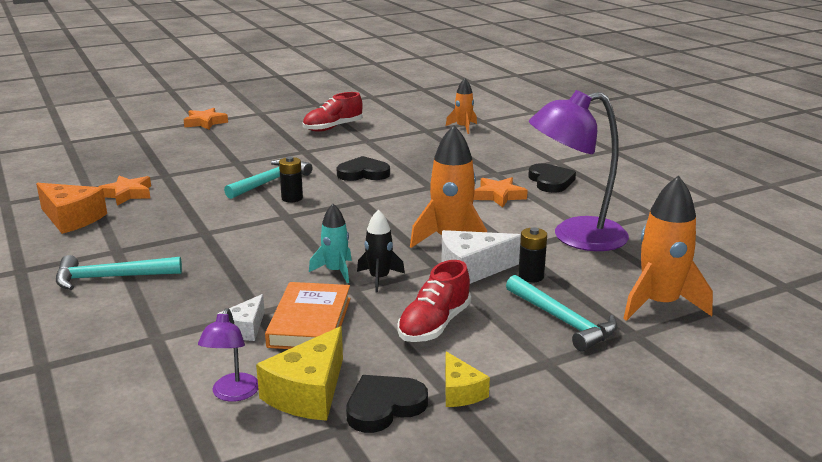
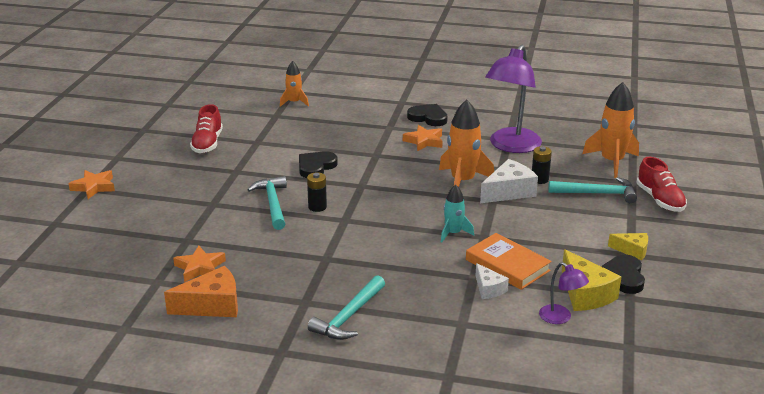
camera: 50 degrees left, 5 degrees up
black rocket [357,210,405,293] -> none
red shoe [397,260,471,342] -> red shoe moved to [636,157,687,212]
white cheese [441,230,521,284] -> white cheese turned 150 degrees counterclockwise [480,159,538,203]

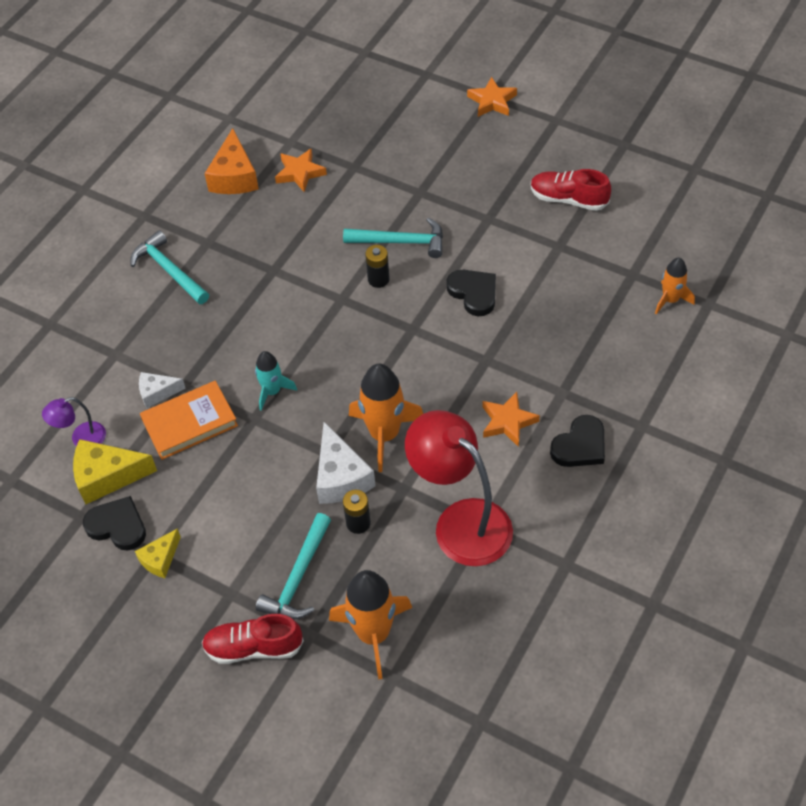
camera: 110 degrees right, 25 degrees up
purple lamp [485,45,542,153] -> red lamp [405,410,513,566]

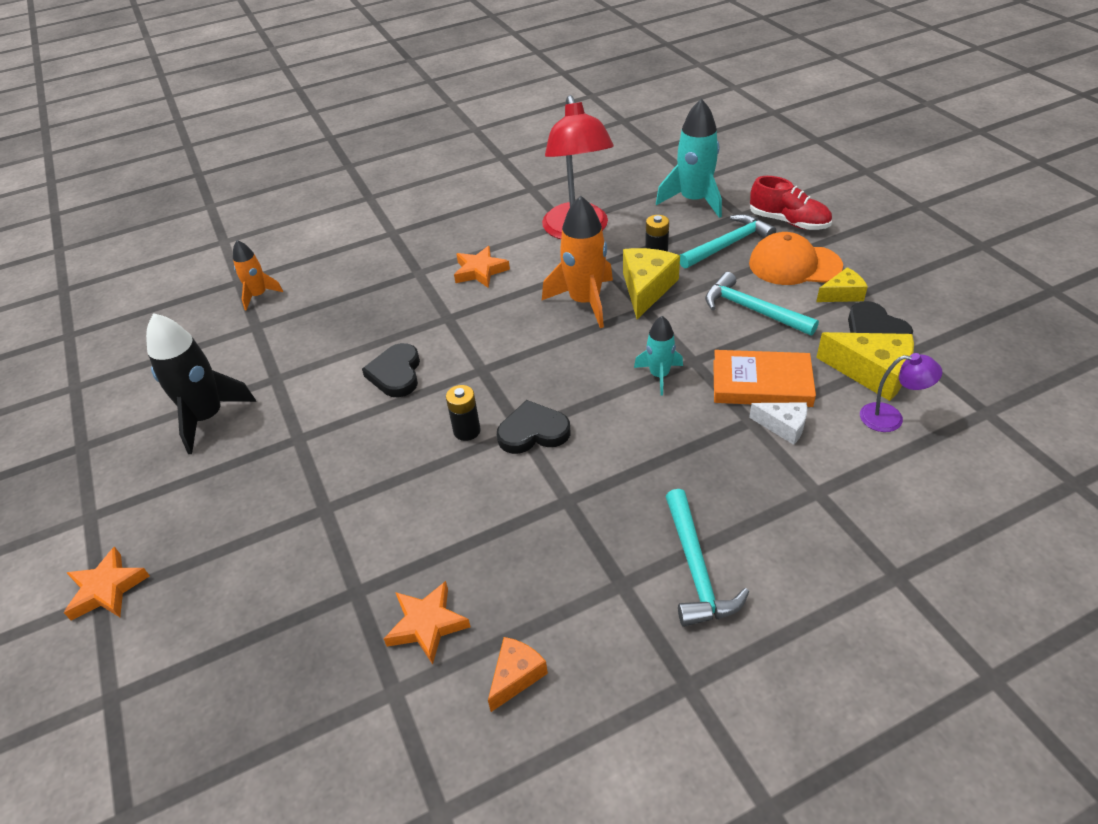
camera: 145 degrees left, 10 degrees down
orange cheese [204,128,259,194] -> orange cheese [488,637,548,712], size x0.59
white cheese [316,422,376,504] -> yellow cheese [623,248,680,319]
orange rocket [329,570,412,679] -> turquoise rocket [656,99,722,218]
turquoise hammer [343,218,443,258] -> turquoise hammer moved to [705,272,819,336]
red shoe [531,169,611,211] -> black rocket [146,313,256,454]
black heart [550,415,605,467] -> black heart moved to [497,400,571,454]
none -> orange cap [749,232,843,285]

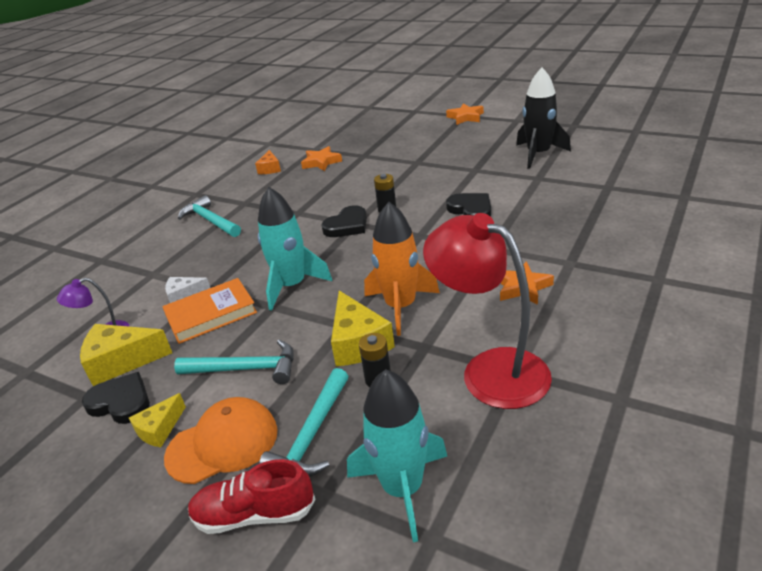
camera: 145 degrees right, 10 degrees down
orange rocket [233,240,283,310] -> none
turquoise rocket [634,316,683,395] -> turquoise rocket [258,187,332,311], size x1.74

